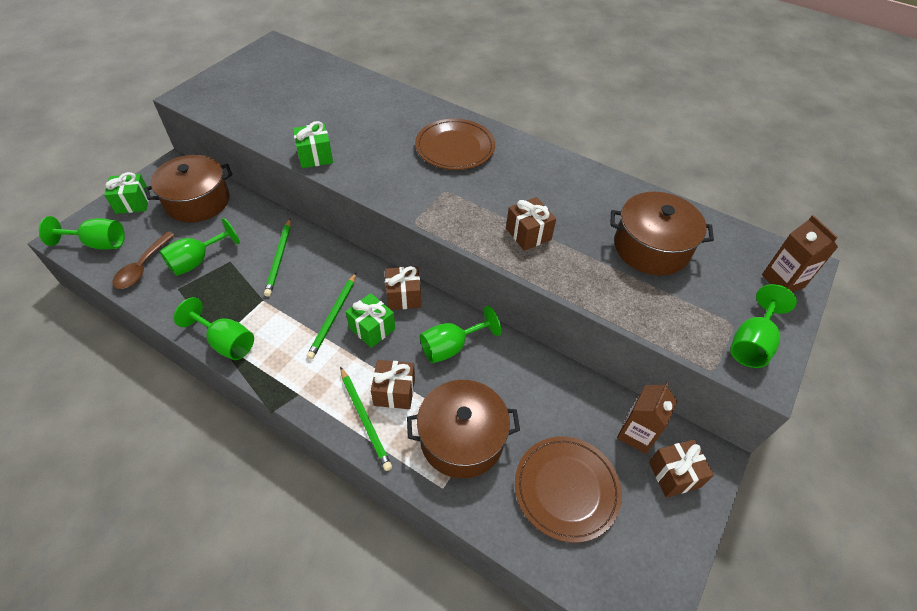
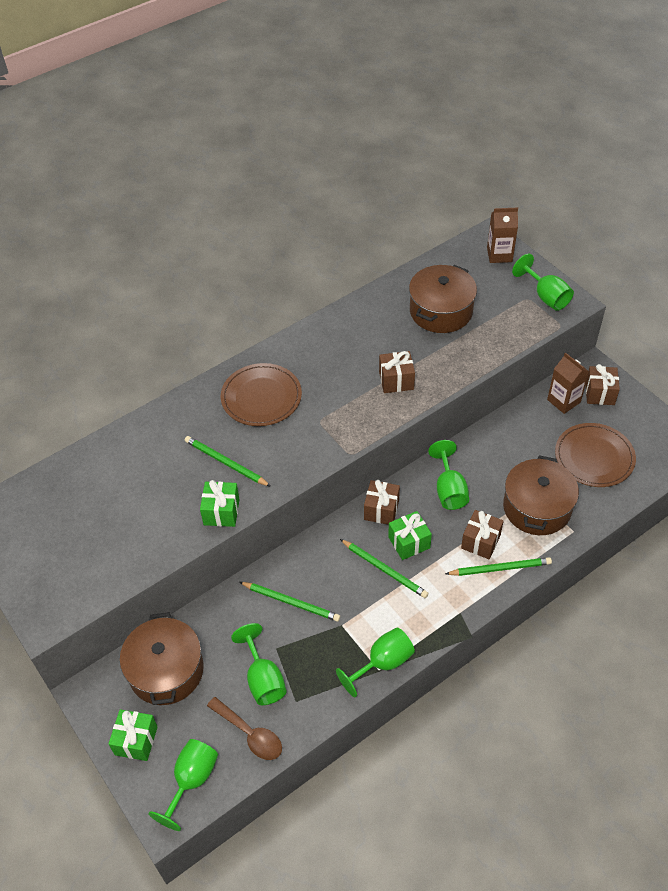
camera: 65 degrees left, 0 degrees up
none -> green pencil [185,436,271,487]

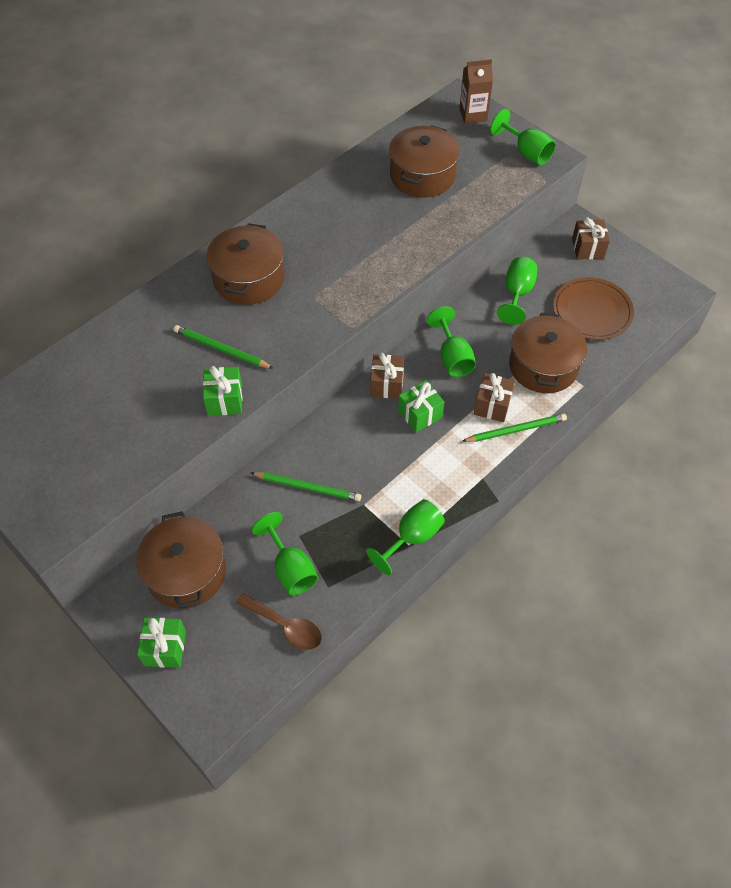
camera: 10 degrees left, 5 degrees up
green goblet [148,739,218,831] -> green goblet moved to [497,257,537,325]
brown plate [221,363,302,426] -> brown pot [206,223,284,305]
green pencil [340,539,429,598] -> none
brown gift [379,351,415,393] -> none
brown carton [547,352,589,414] -> none

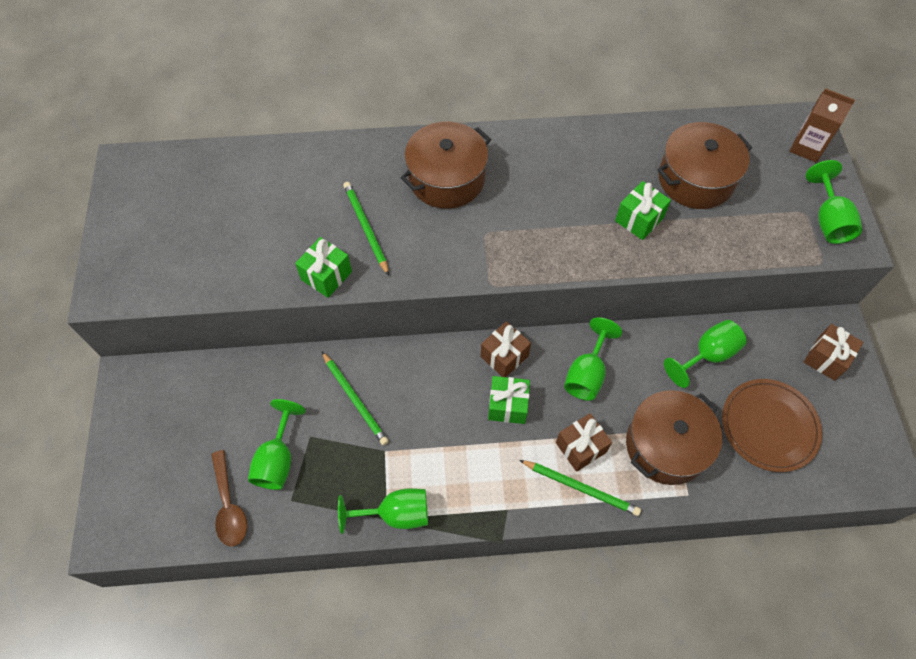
camera: 40 degrees right, 5 degrees up
brown pot [136,511,226,609] -> none
green gift [137,618,186,668] -> green gift moved to [615,181,671,240]

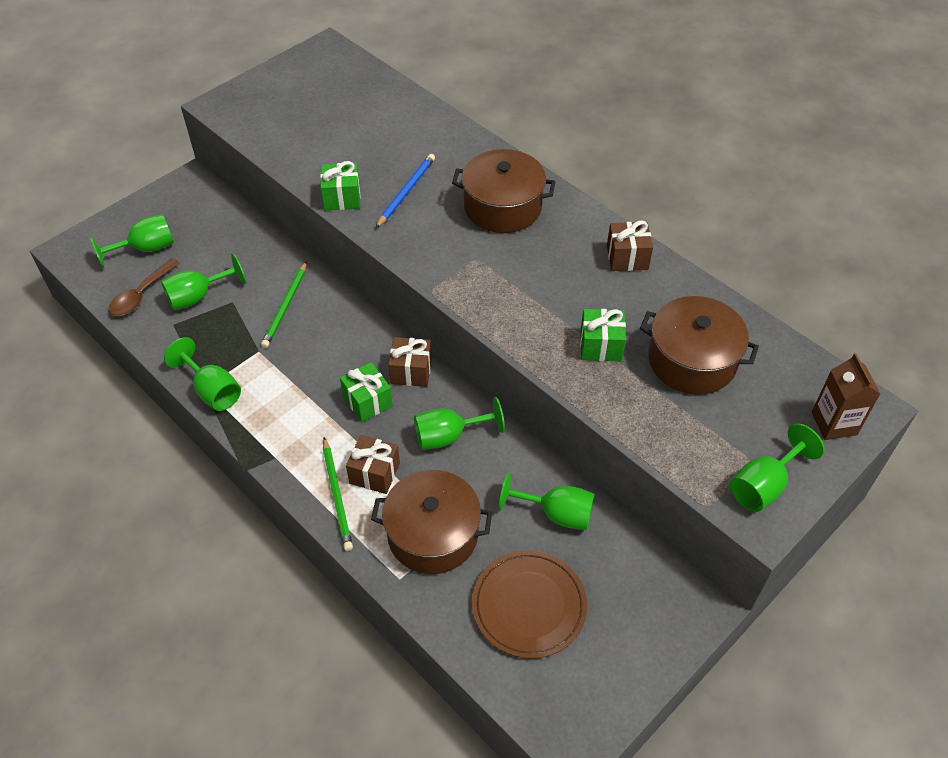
camera: 50 degrees right, 10 degrees down
green pencil [343,182,389,276] -> blue pencil [376,154,435,228]
brown gift [804,324,863,381] -> brown gift moved to [607,220,653,271]
none -> green goblet [90,214,174,268]

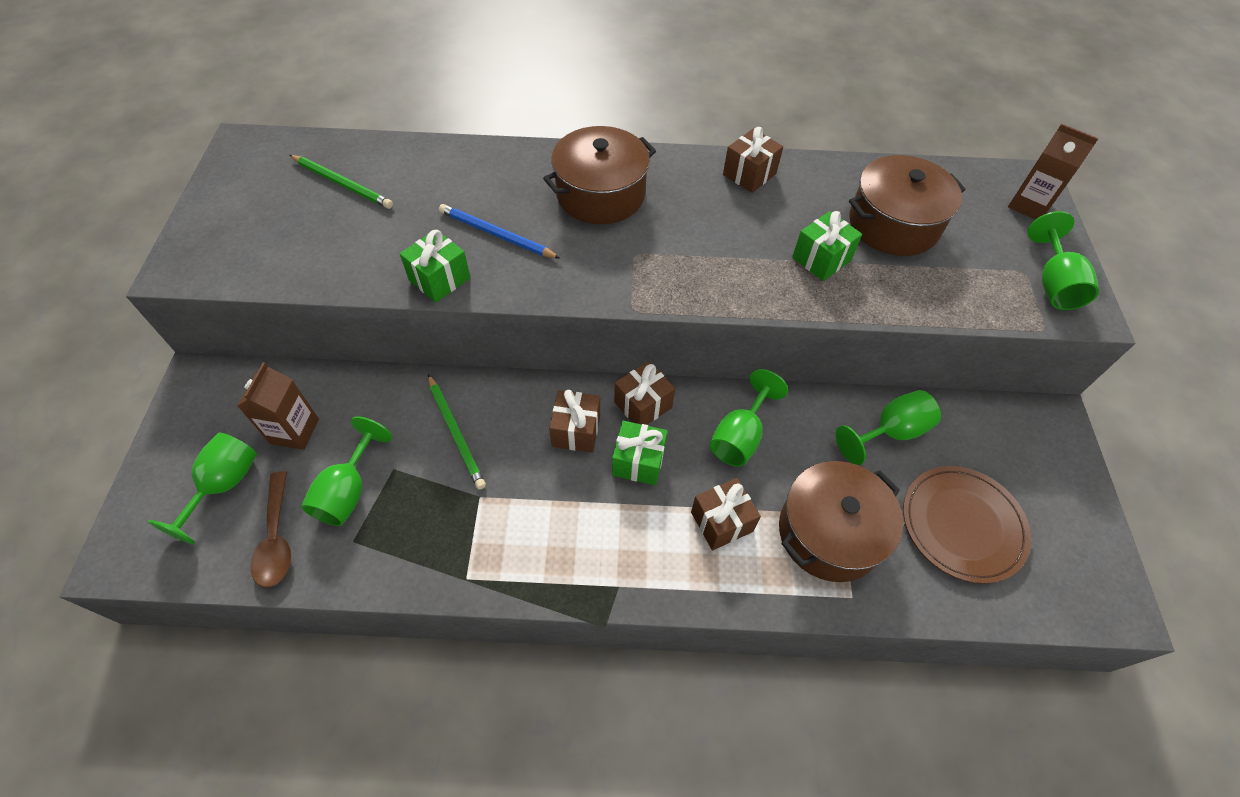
camera: 45 degrees left, 5 degrees up
green goblet [164,337,241,411] -> none
green pencil [323,437,353,551] -> green pencil moved to [290,155,393,209]
blue pencil [376,154,435,228] -> blue pencil turned 45 degrees counterclockwise [439,204,561,259]
none -> brown carton [237,362,319,450]
none -> brown gift [549,390,600,453]

